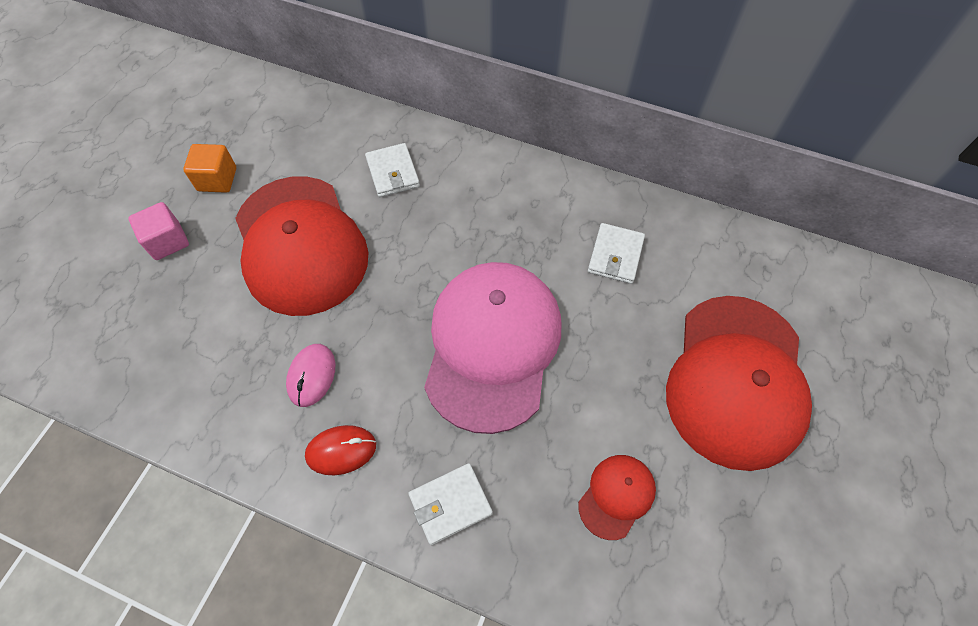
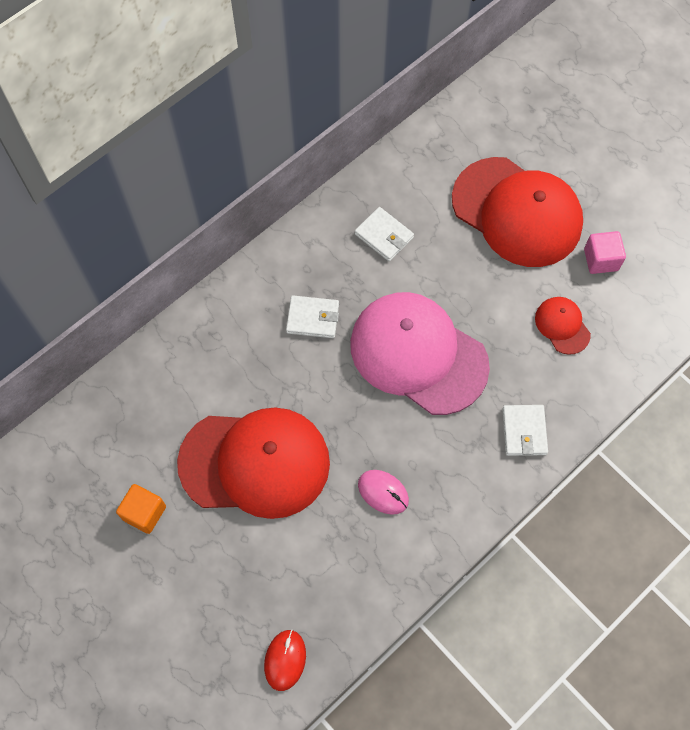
camera: 65 degrees left, 5 degrees up
pink cube [128,202,189,260] -> pink cube moved to [584,231,626,274]
red mouse [305,425,376,475] -> red mouse moved to [264,630,306,691]
white wallet [365,143,420,197] -> white wallet moved to [286,295,339,338]

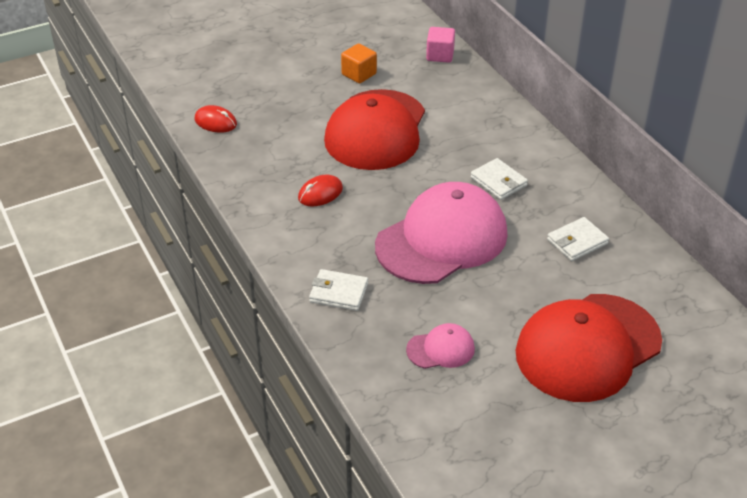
camera: 105 degrees right, 25 degrees down
white wallet [286,295,339,338] -> white wallet turned 60 degrees counterclockwise [471,158,528,200]
pink mouse [358,470,409,515] -> red mouse [298,175,343,206]
red cap [535,297,591,355] -> pink cap [406,323,475,369]
pink cube [584,231,626,274] -> pink cube moved to [426,27,455,63]

